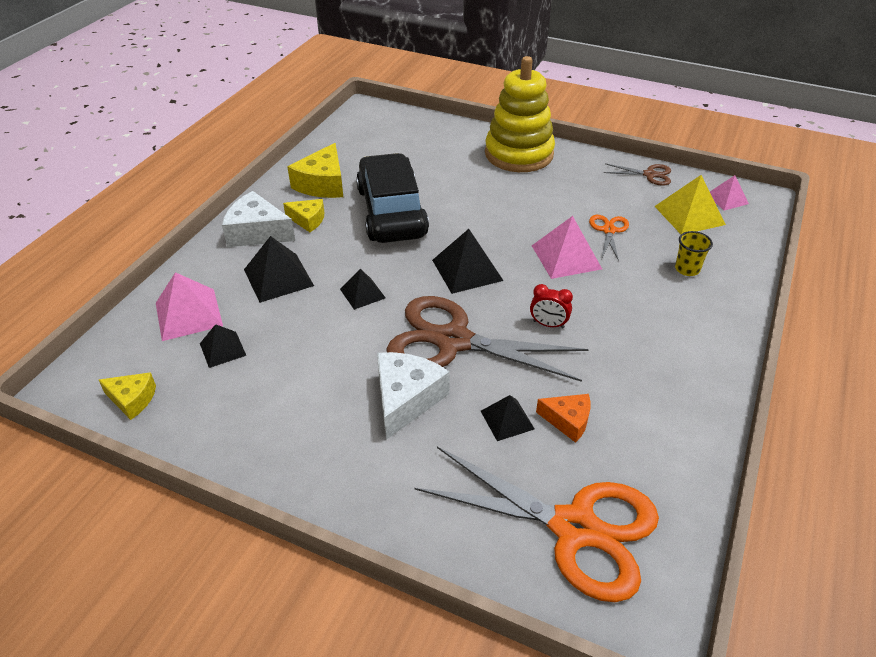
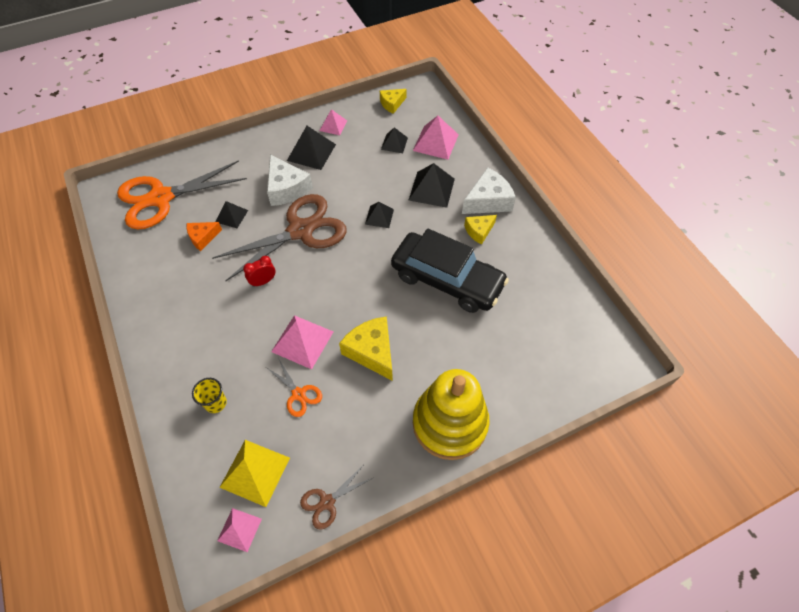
camera: 130 degrees right, 15 degrees up
yellow cheese [287,143,343,198] -> yellow cheese moved to [339,316,393,381]
black pyramid [432,229,504,294] -> black pyramid moved to [287,126,336,170]
none -> pink pyramid [320,109,347,135]

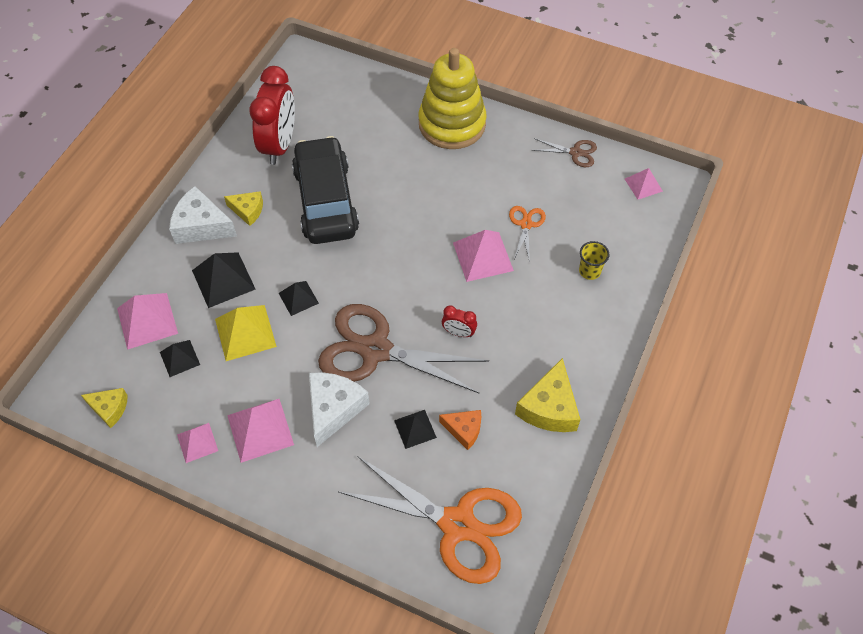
camera: 130 degrees left, 0 degrees up
yellow pyramid [219,440,290,507] -> yellow pyramid moved to [215,305,277,361]
black pyramid [287,126,336,170] -> pink pyramid [227,399,294,463]
yellow cheese [339,316,393,381] -> yellow cheese moved to [515,358,581,432]
none -> red clock [249,66,295,165]

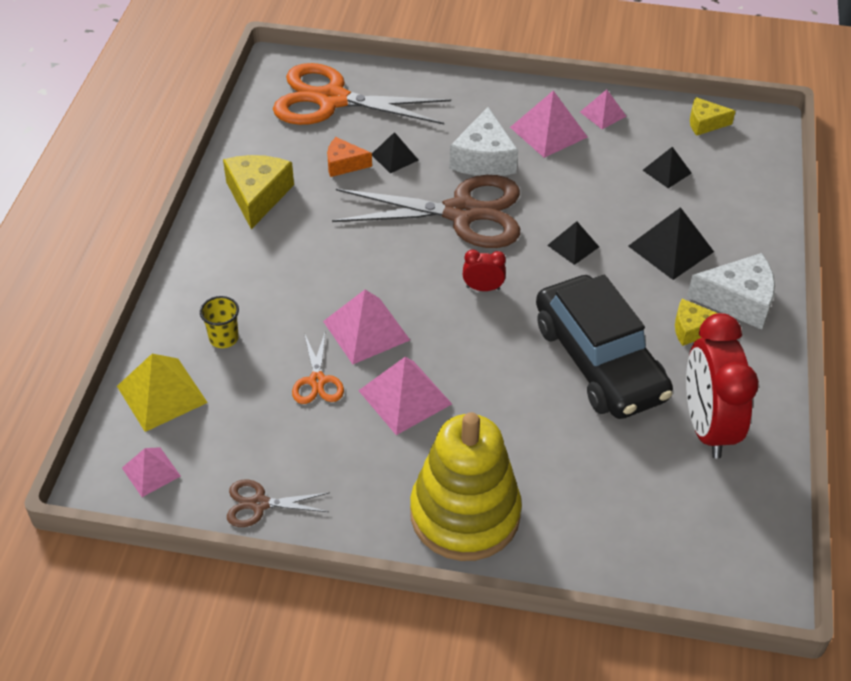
camera: 165 degrees right, 10 degrees down
pink pyramid [117,293,178,350] -> pink pyramid moved to [358,357,452,435]
yellow pyramid [215,305,277,361] -> yellow pyramid moved to [117,354,208,432]
red clock [442,305,477,337] -> red clock moved to [463,249,506,291]

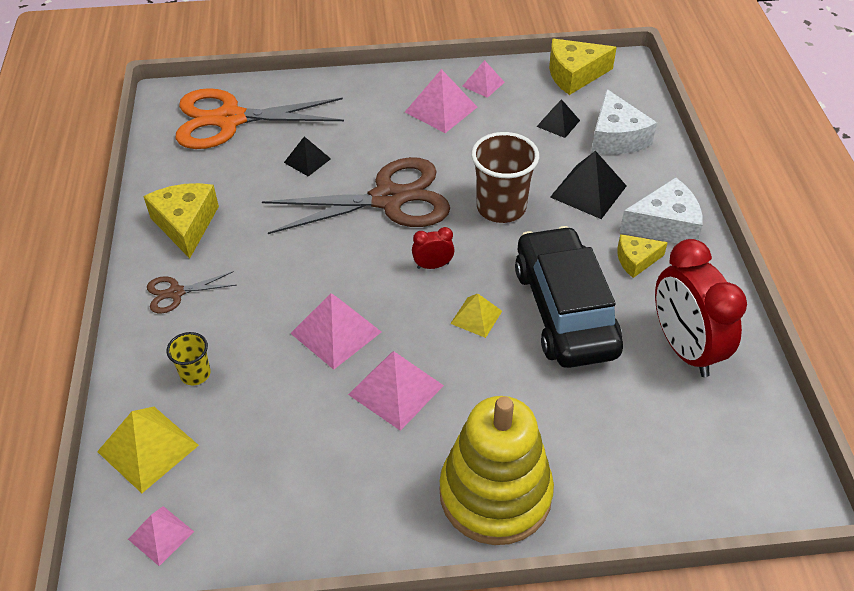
camera: 15 degrees left, 0 degrees up
brown scissors [227,480,330,527] -> brown scissors moved to [147,271,236,313]
orange scissors [292,333,344,404] -> none
orange cheese [327,137,372,177] -> none
white cheese [449,107,518,176] -> white cheese moved to [591,89,657,155]
black car [536,275,673,419] -> black car turned 150 degrees counterclockwise [515,226,623,368]
black pyramid [547,221,599,265] -> brown cup [471,132,539,223]
yellow cheese [690,97,736,136] -> yellow cheese [549,39,617,95], size x1.66
none -> yellow pyramid [450,293,502,338]

